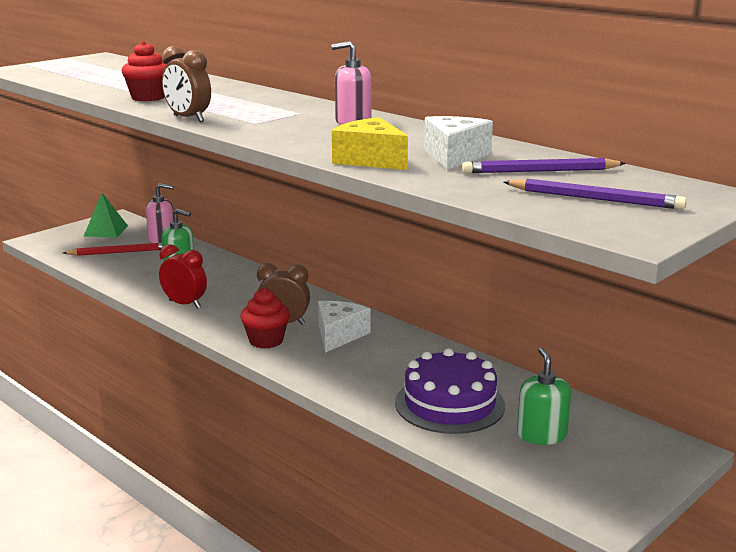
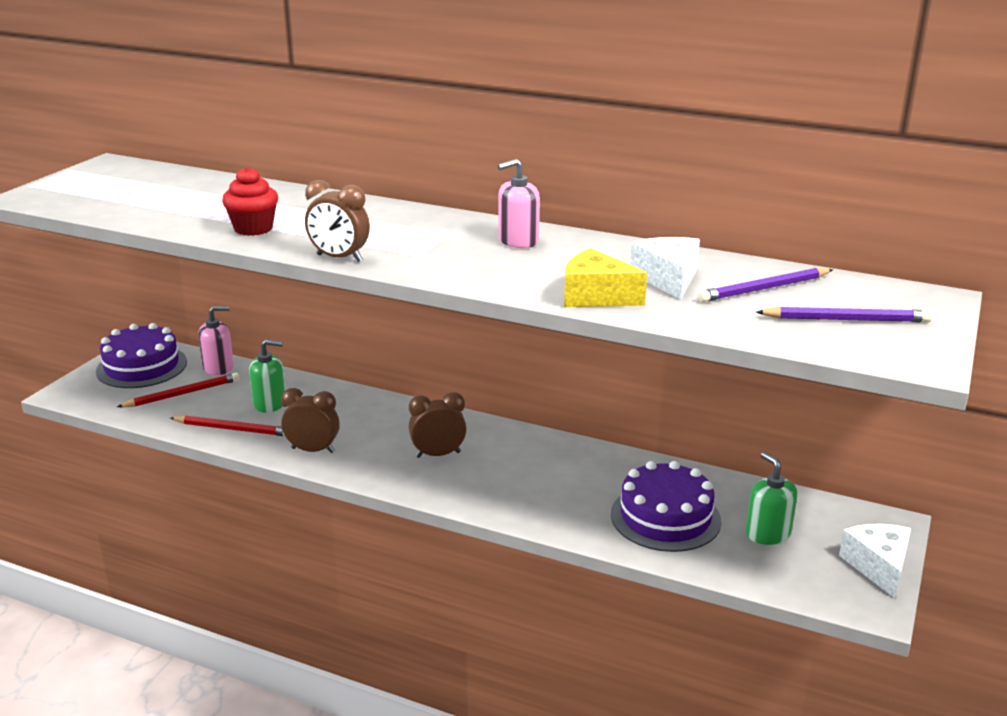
camera: 20 degrees left, 5 degrees up
green pyramid [84,193,128,238] -> purple cake [96,323,187,388]
red clock [159,244,207,309] -> brown clock [281,388,340,453]
red cupcake [240,288,290,349] -> none
white cheese [318,301,370,353] -> white cheese moved to [839,524,911,598]
none -> red pencil [170,415,285,436]

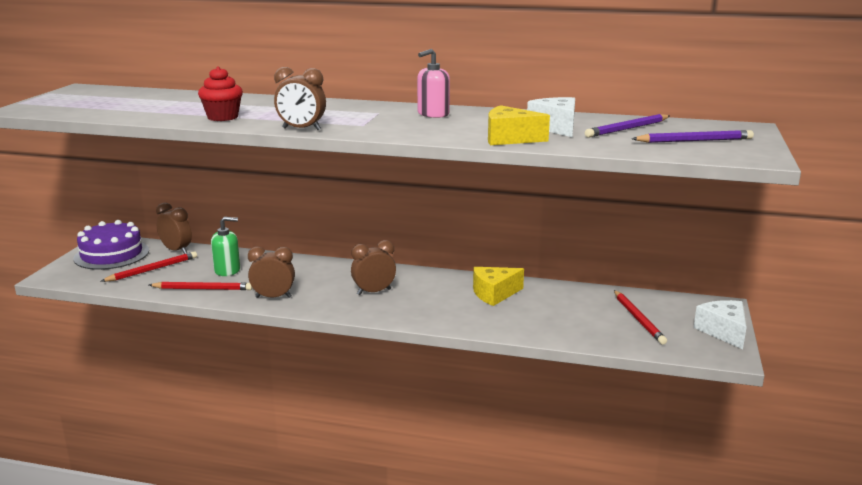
camera: 10 degrees left, 5 degrees down
pink soap dispenser [198,306,234,375] -> brown clock [156,203,192,254]
purple cake [611,461,721,552] -> none
green soap dispenser [746,452,797,545] -> red pencil [614,290,667,345]
none -> yellow cheese [473,267,524,306]

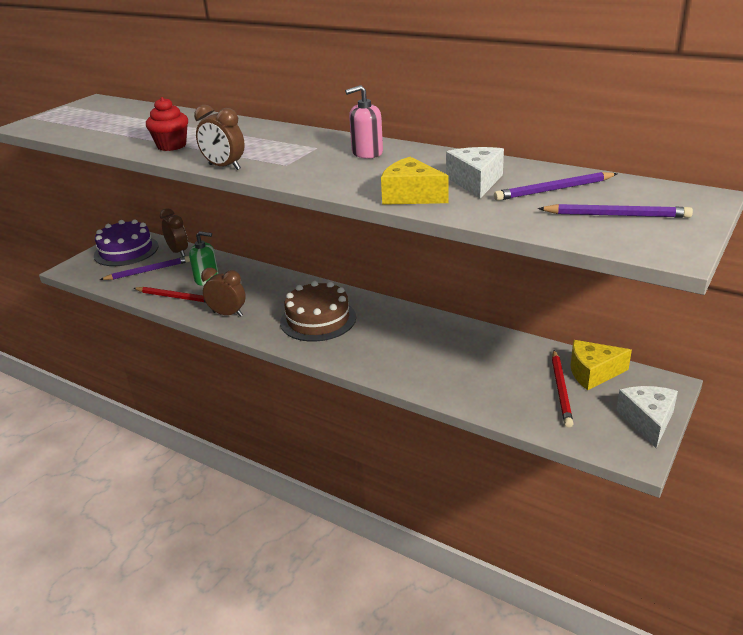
camera: 20 degrees right, 10 degrees up
red pencil [100,251,197,282] -> purple pencil [100,256,190,280]
brown clock [351,240,396,295] -> brown cake [280,281,356,342]
yellow cheese [473,267,524,306] -> yellow cheese moved to [570,340,632,390]

